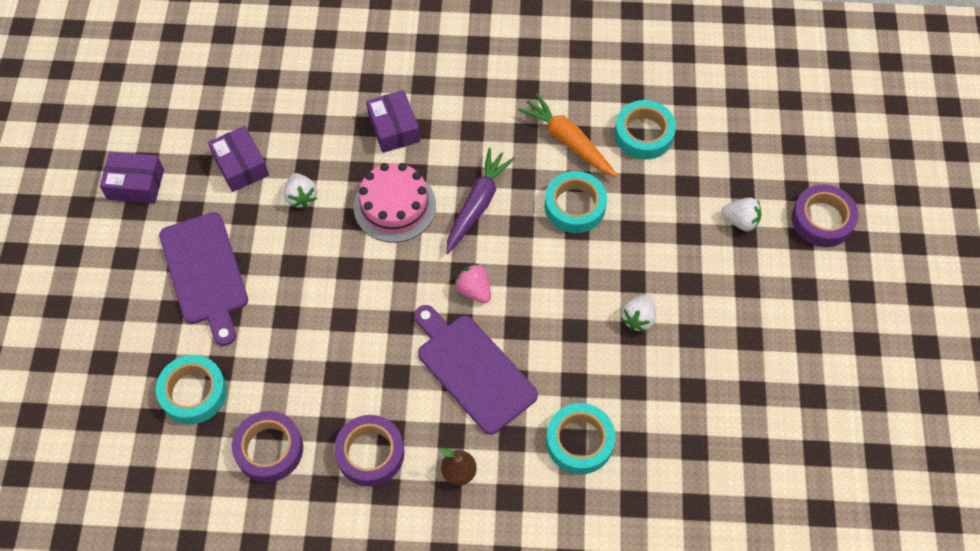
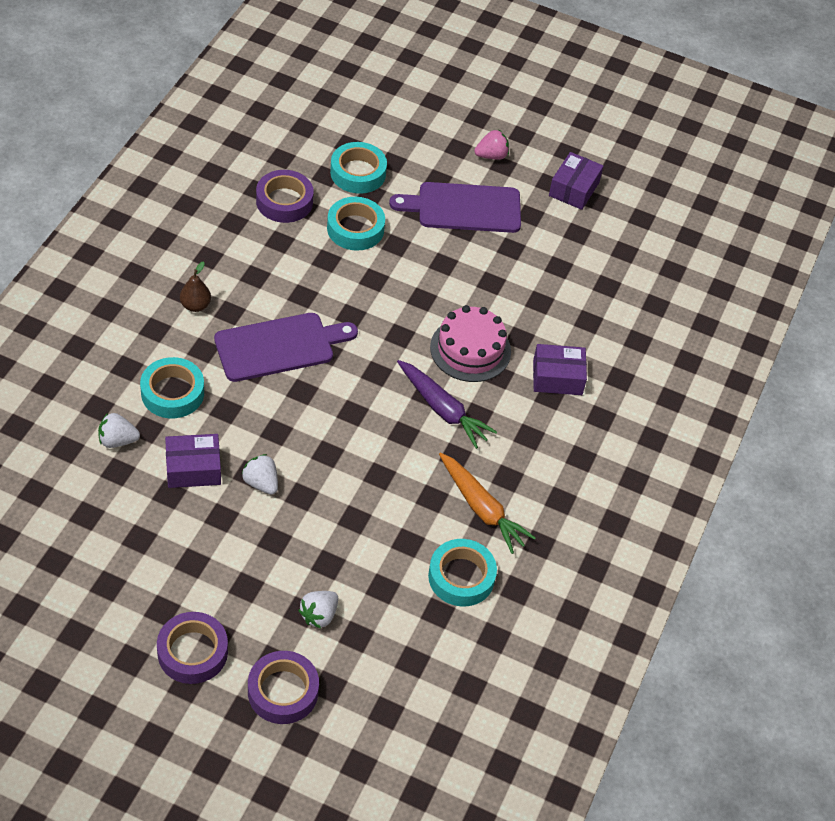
camera: 105 degrees right, 10 degrees down
purple box [208,126,269,192] -> purple box moved to [165,434,221,488]
white strawberry [284,173,317,208] -> white strawberry moved to [98,413,140,448]
purple tape [334,415,404,486] -> purple tape moved to [157,612,228,684]
pink strawberry [455,264,491,303] -> pink strawberry moved to [474,129,509,160]
orange carrot [518,93,618,177] -> orange carrot turned 75 degrees clockwise [439,452,536,554]
turquoise tape [545,171,607,233] -> turquoise tape moved to [327,197,385,251]

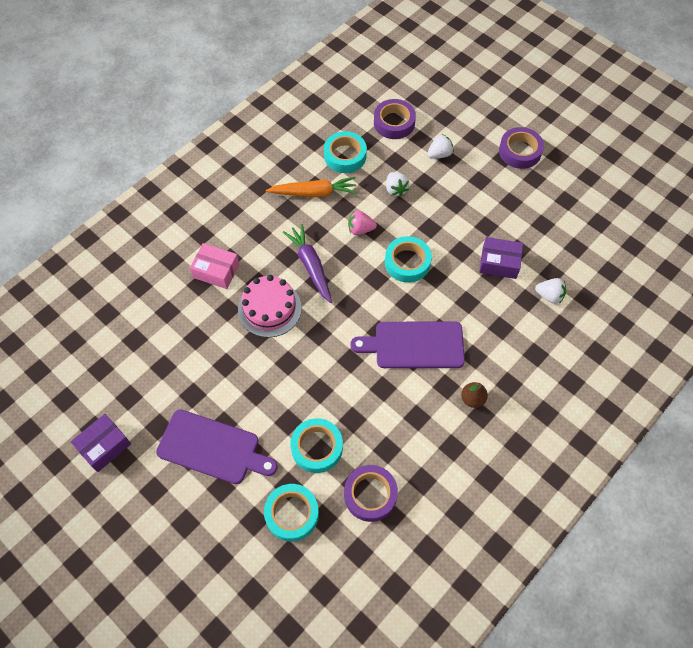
camera: 155 degrees left, 10 degrees up
turquoise tape [140,357,204,418] -> turquoise tape moved to [385,236,432,283]
white strawberry [241,454,278,494] -> white strawberry moved to [386,172,409,197]
purple tape [248,651,319,724] -> purple tape moved to [374,99,416,139]
orange carrot [439,452,536,554] -> orange carrot turned 105 degrees clockwise [266,177,357,198]
pink strawberry [474,129,509,160] -> pink strawberry moved to [348,210,377,235]
purple box [533,344,587,395] -> pink box [190,243,239,289]

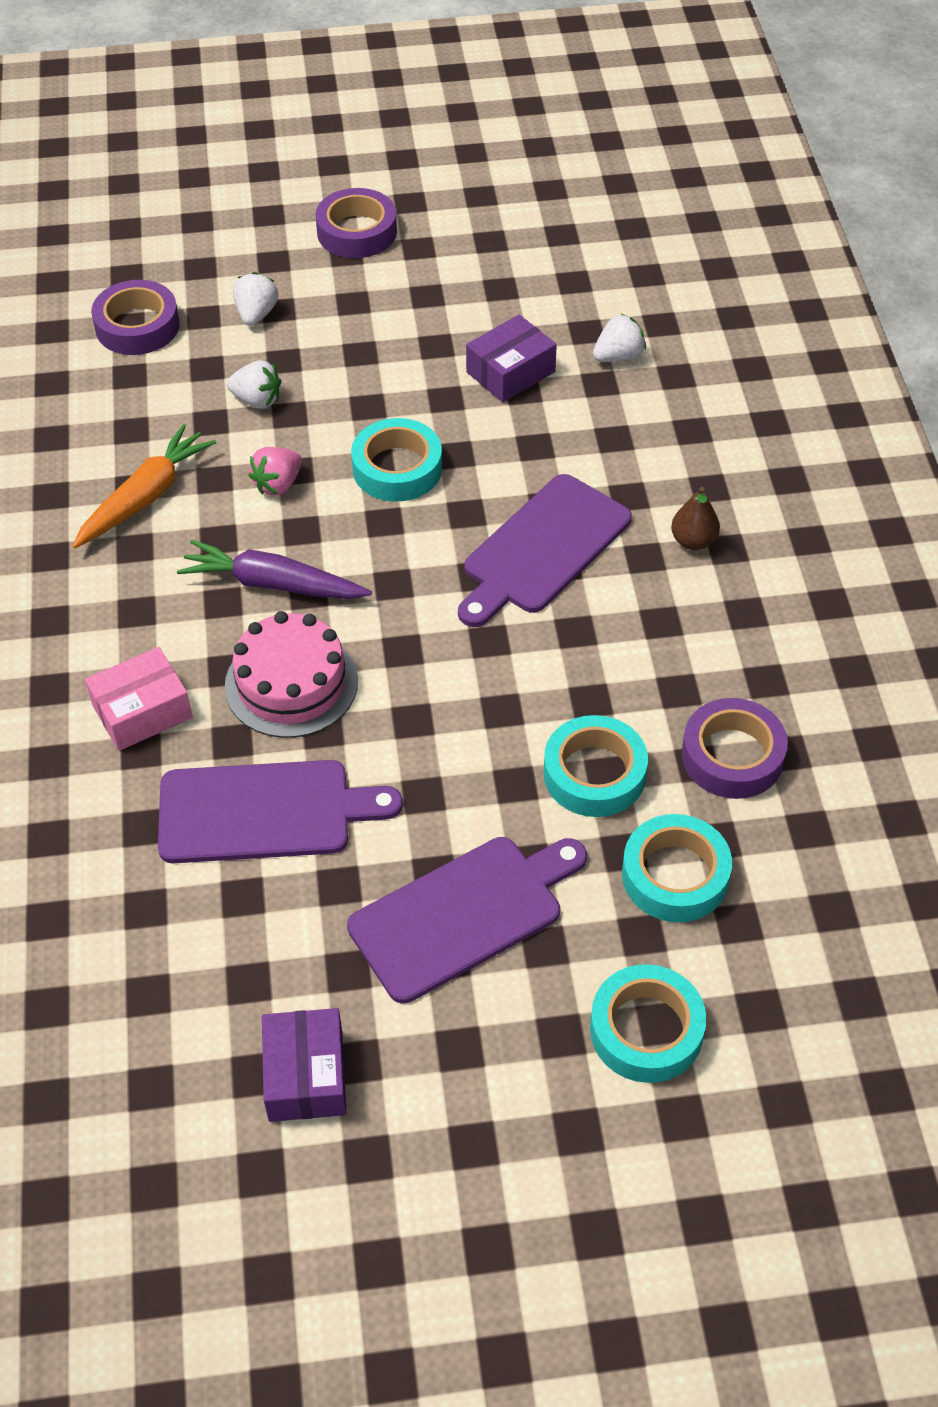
camera: 50 degrees left, 10 degrees down
turquoise tape [324,131,367,173] -> turquoise tape moved to [590,964,707,1083]
none -> purple cutting board [158,760,403,863]

